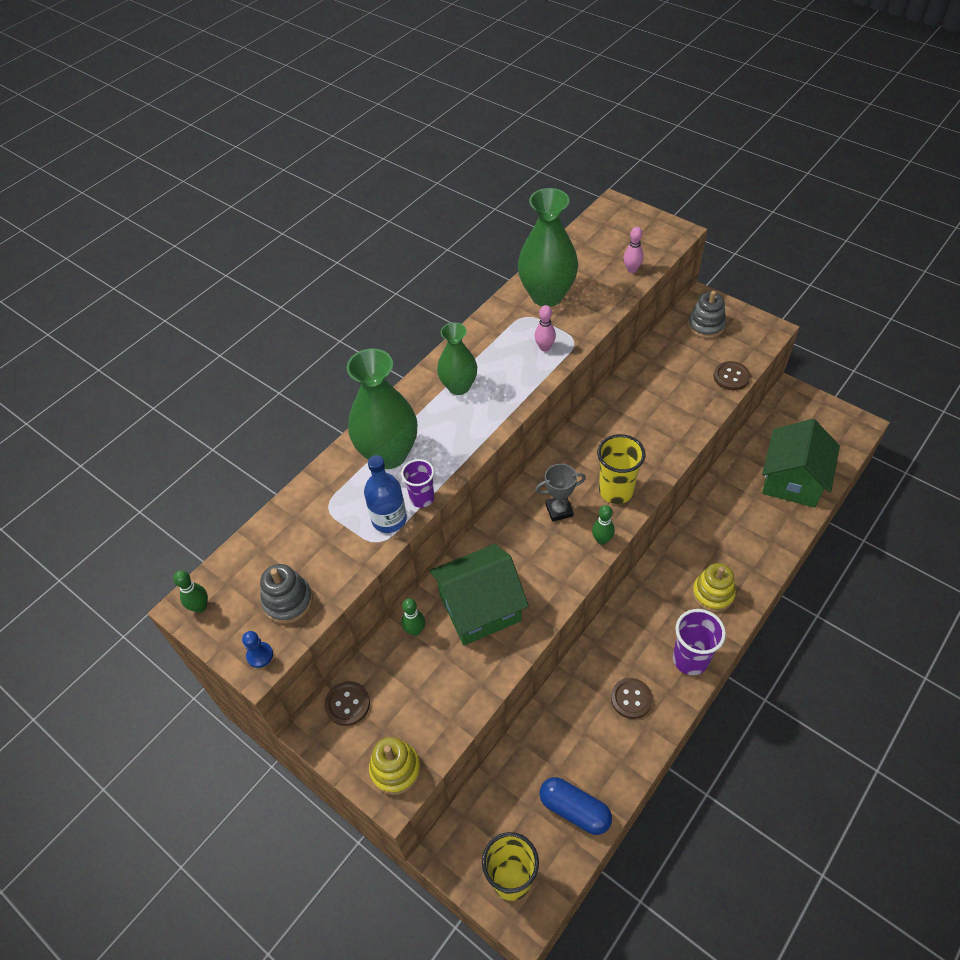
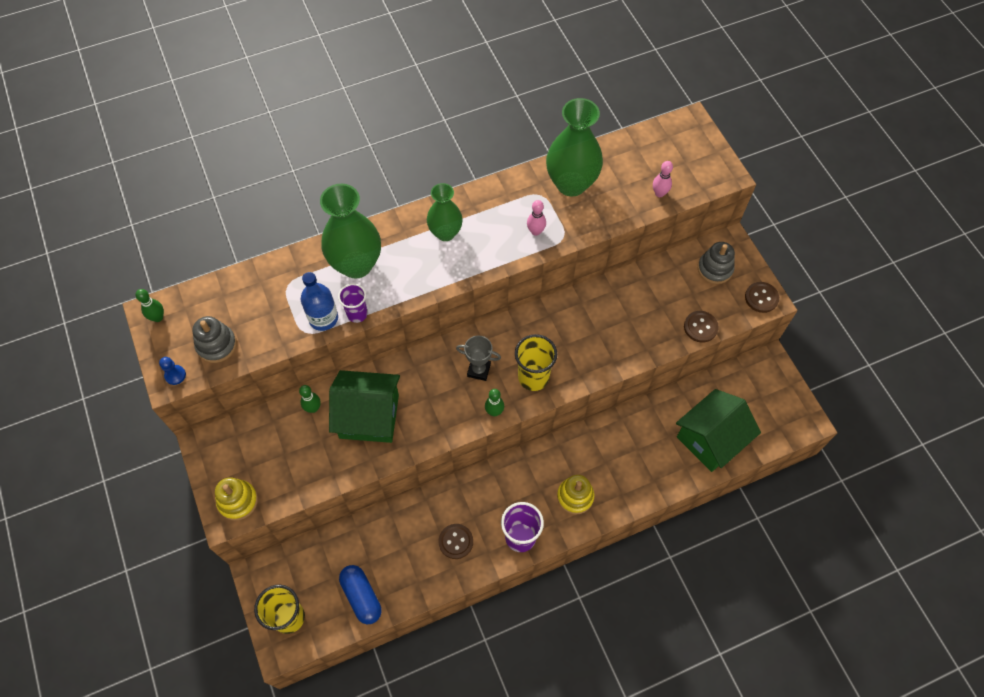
camera: 25 degrees right, 10 degrees up
brown button [325,681,370,726] -> brown button moved to [745,282,779,313]

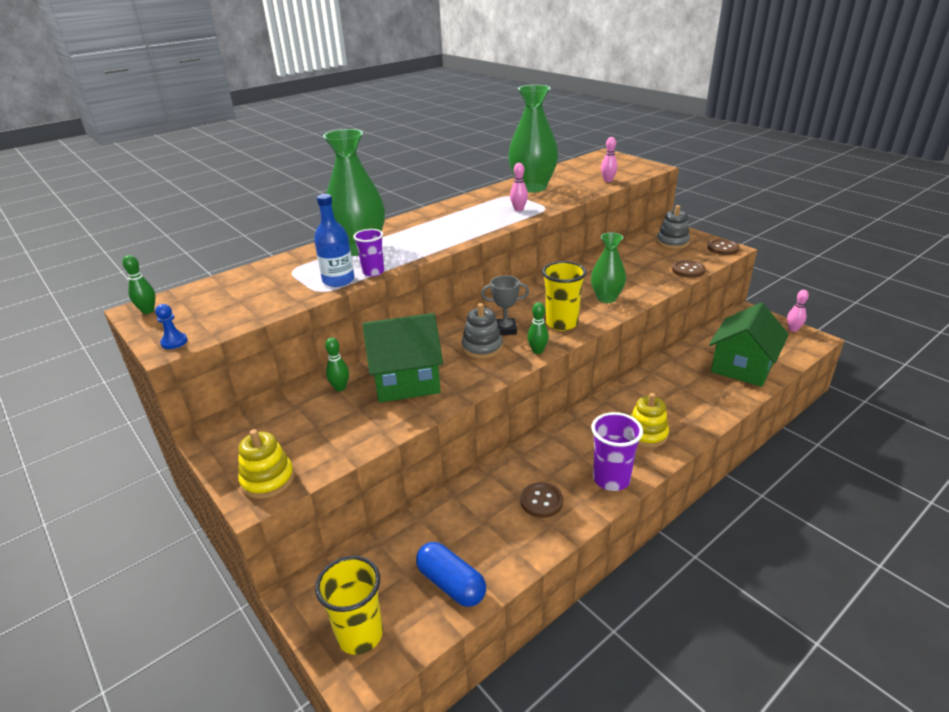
camera: 15 degrees left, 30 degrees down
grey stacking toy [192,316,237,363] -> grey stacking toy moved to [462,303,503,359]
green vase [427,183,463,241] -> green vase moved to [591,233,626,303]
none -> pink bowling pin [787,290,809,332]

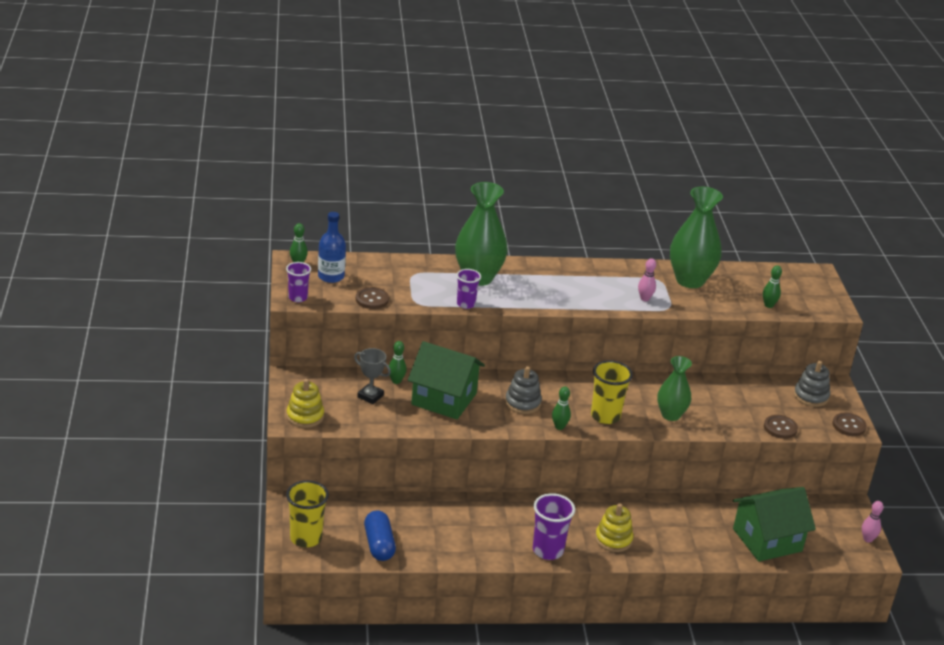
camera: 30 degrees right, 0 degrees up
blue pawn [155,304,188,349] -> purple cup [286,262,311,302]
blue bottle [314,194,354,287] -> blue bottle moved to [318,212,346,283]
grey trophy [481,275,529,335] -> grey trophy moved to [354,348,391,404]
brown button [521,482,563,518] -> brown button moved to [356,287,389,309]
pink bowling pin [601,137,618,182] -> green bowling pin [763,265,782,308]

